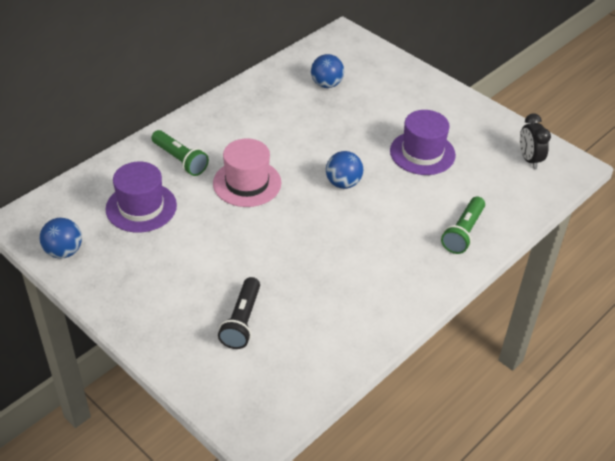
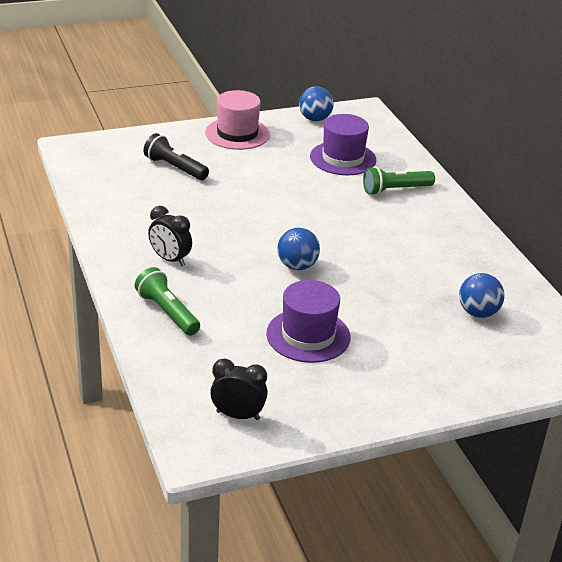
camera: 115 degrees right, 10 degrees down
pink hat [213,138,281,207] -> pink hat moved to [205,90,270,150]
none -> black clock [148,206,192,266]

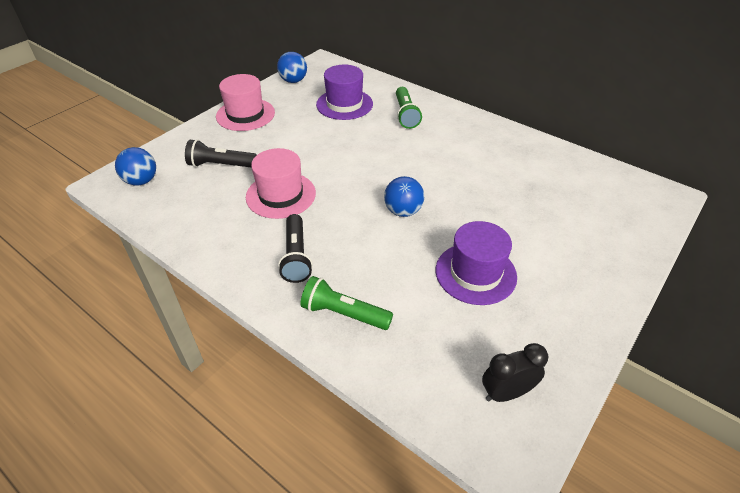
camera: 30 degrees left, 10 degrees up
black clock [148,206,192,266] -> black flashlight [278,214,313,283]
green flashlight [363,166,435,195] -> green flashlight turned 45 degrees counterclockwise [396,87,422,129]
blue ball [459,273,505,318] -> blue ball moved to [115,147,156,186]
none -> pink hat [246,148,316,219]

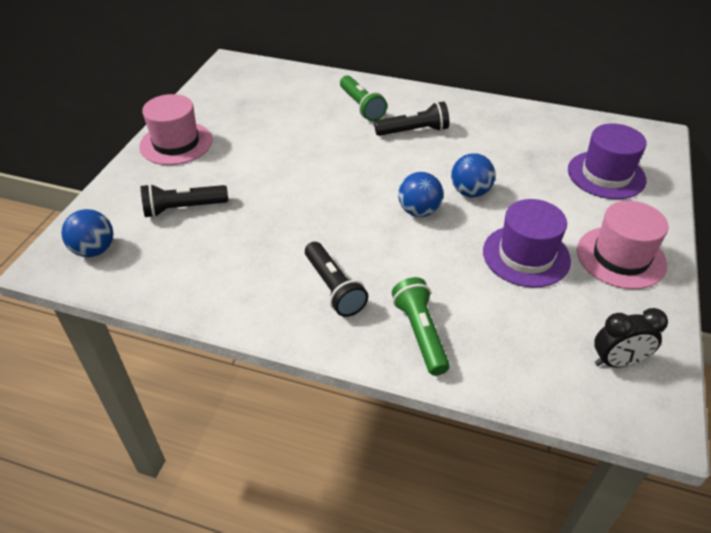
camera: 20 degrees left, 0 degrees up
pink hat [246,148,316,219] -> pink hat moved to [577,201,669,289]
blue ball [277,52,307,83] -> blue ball moved to [451,153,495,197]
green flashlight [301,276,393,330] -> green flashlight turned 75 degrees clockwise [392,277,450,376]
purple hat [316,65,373,120] -> purple hat moved to [568,123,647,199]
black clock [482,343,548,402] -> black clock turned 150 degrees counterclockwise [594,308,668,367]
none -> black flashlight [374,101,449,136]

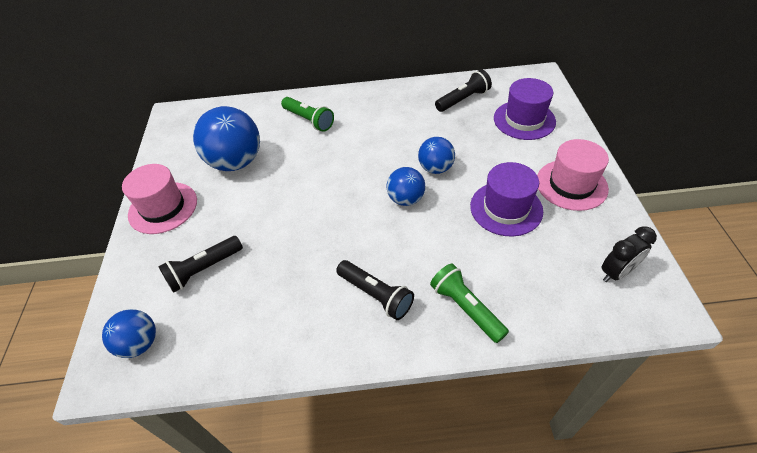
camera: 20 degrees left, 5 degrees up
black flashlight [374,101,449,136] -> black flashlight moved to [435,69,492,112]
none -> blue ball [193,106,260,171]

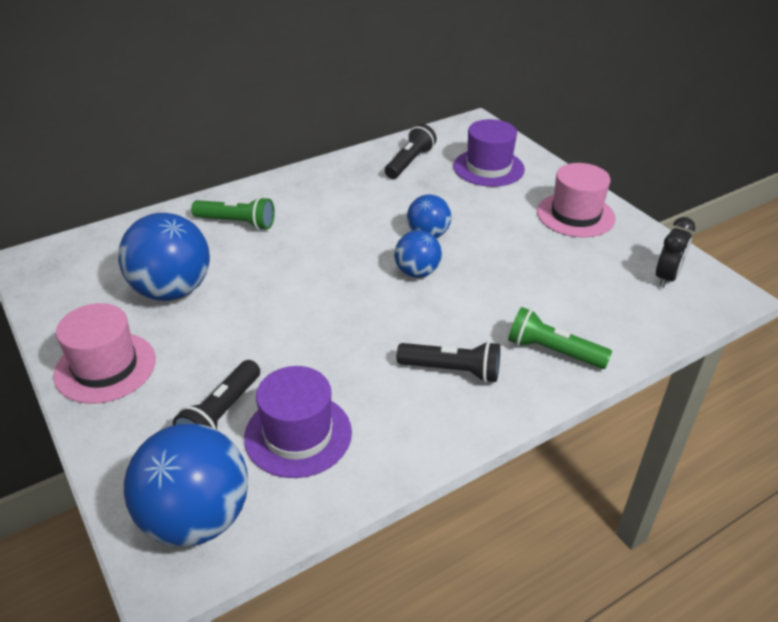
camera: 30 degrees left, 10 degrees down
blue ball [102,309,156,358] -> blue ball [124,424,248,547], size x1.77
purple hat [470,162,543,237] -> purple hat moved to [244,366,352,478]

